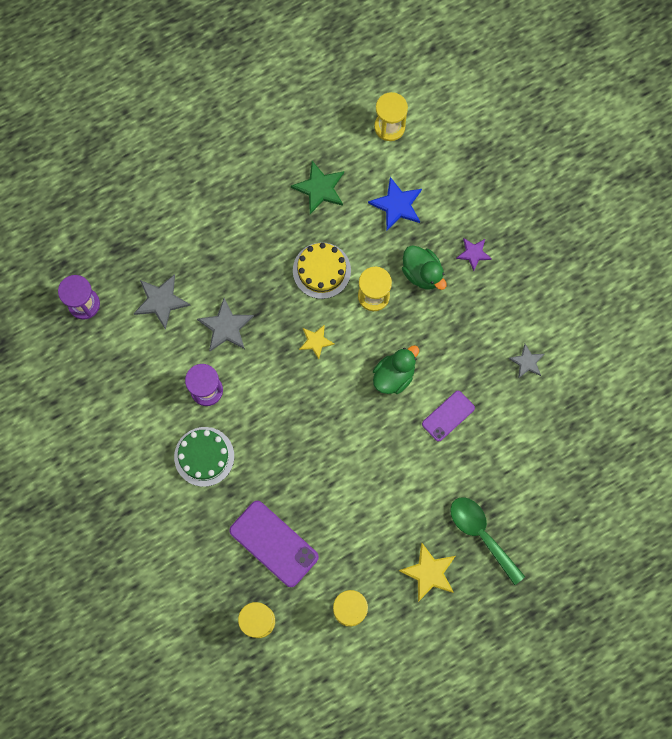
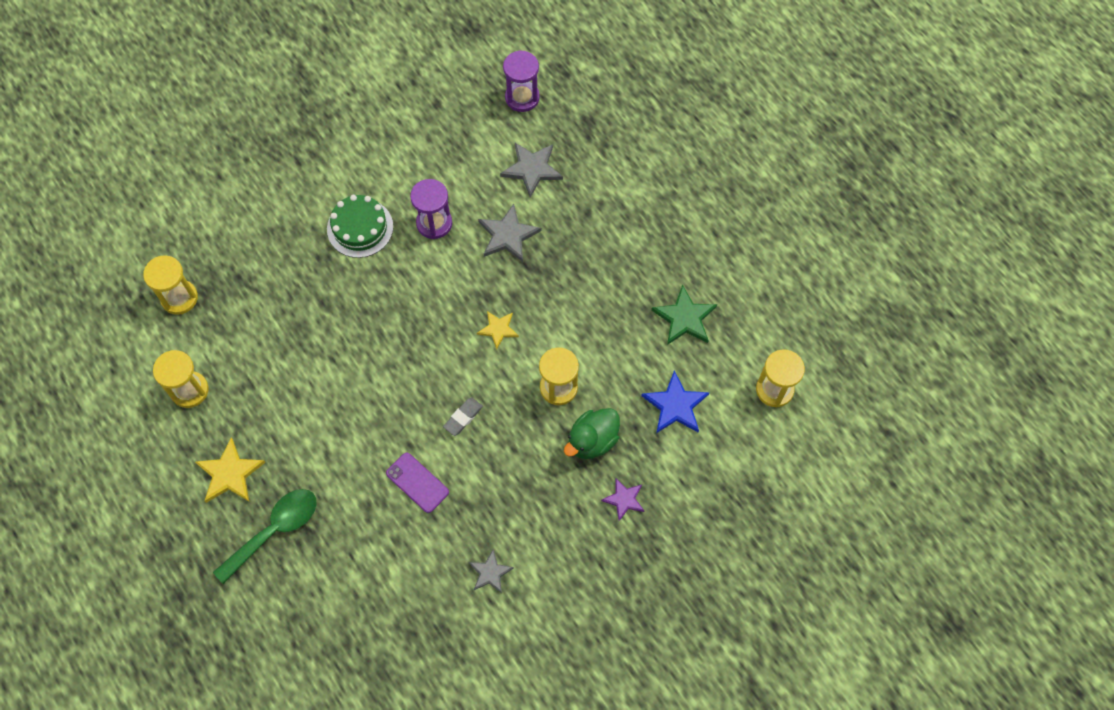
camera: 85 degrees right, 10 degrees down
purple phone [229,501,319,587] -> none
yellow cake [293,243,351,299] -> none
green duck [373,345,419,394] -> grey eraser [443,398,483,436]

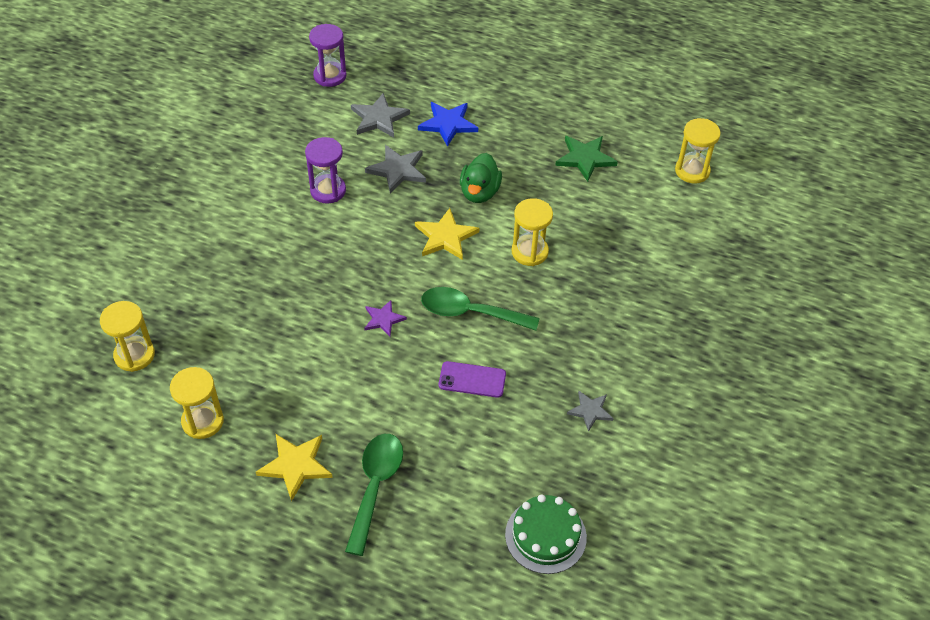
camera: 35 degrees left, 15 degrees down
green cake [327,195,393,258] -> green cake moved to [505,494,587,574]
grey eraser [443,398,483,436] -> green spoon [421,287,540,331]
yellow star [477,311,519,350] -> yellow star [415,208,479,260], size x1.58
green duck [564,408,620,459] -> green duck moved to [460,153,502,203]
purple star [601,478,644,521] -> purple star moved to [364,300,407,337]
blue star [641,371,710,433] -> blue star moved to [418,102,478,147]

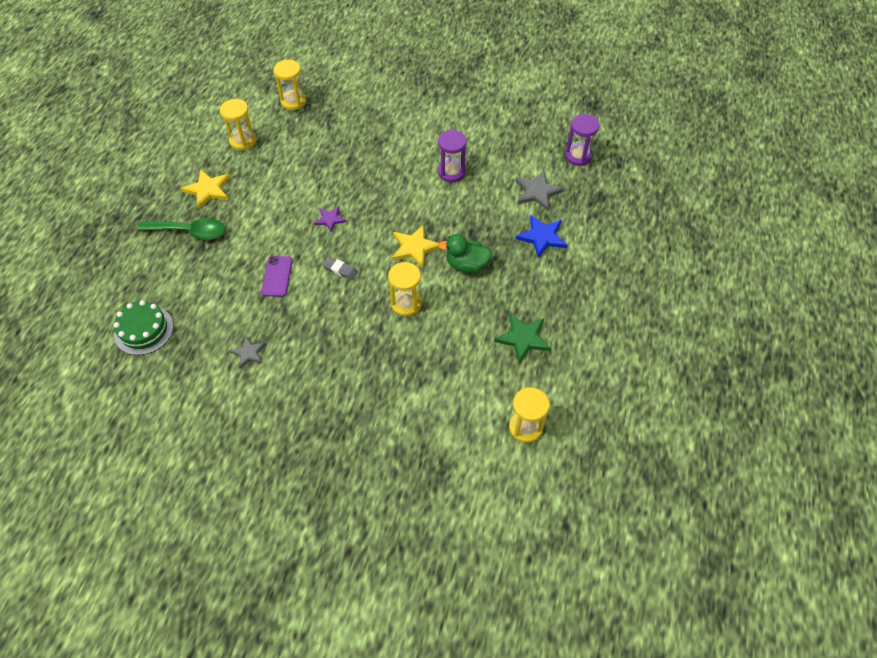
camera: 85 degrees right, 5 degrees up
grey star [365,145,426,194] -> none
green spoon [421,287,540,331] -> grey eraser [322,257,358,280]

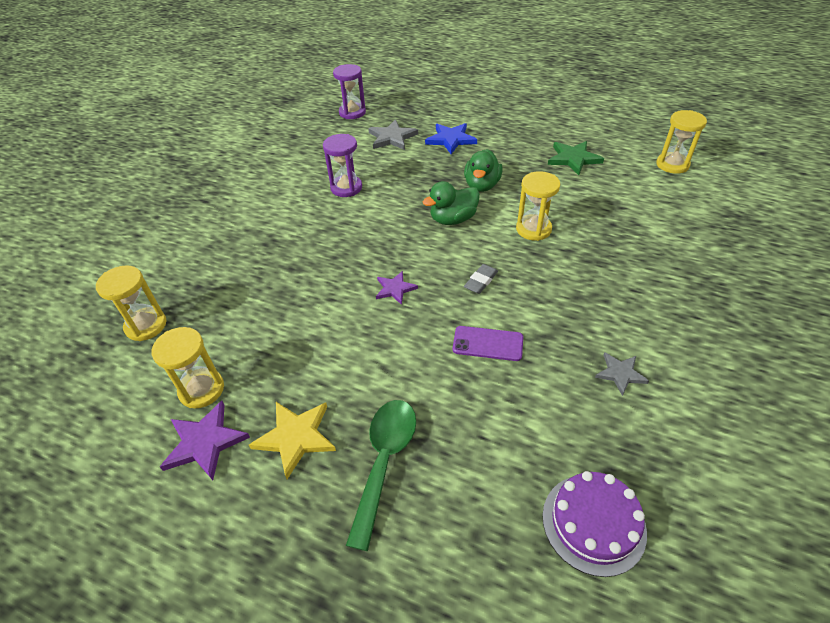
camera: 80 degrees left, 10 degrees down
green cake [114,300,173,355] -> purple cake [542,471,647,577]
yellow star [392,224,440,268] -> green duck [423,181,480,225]
none -> purple star [160,401,250,480]

